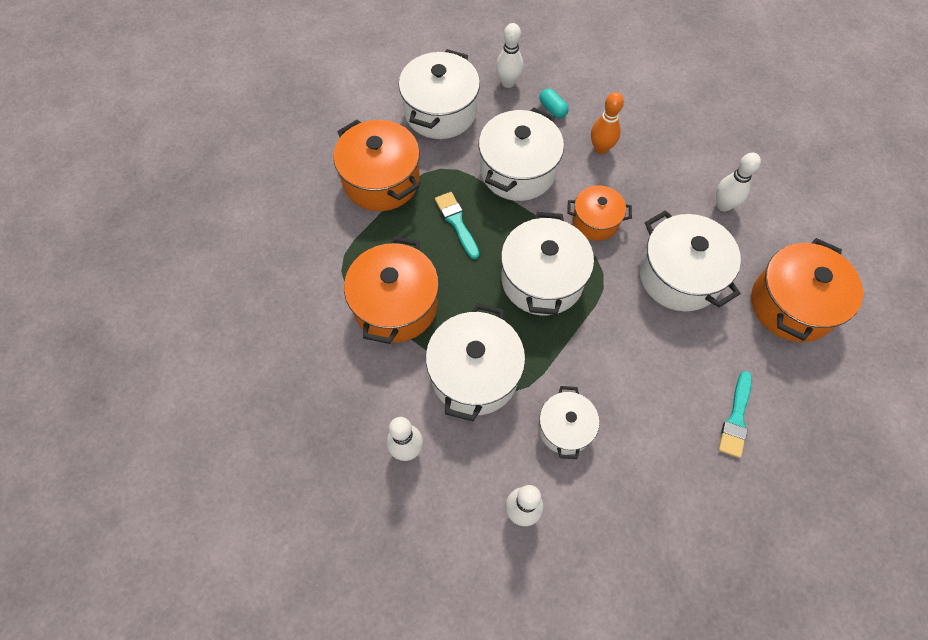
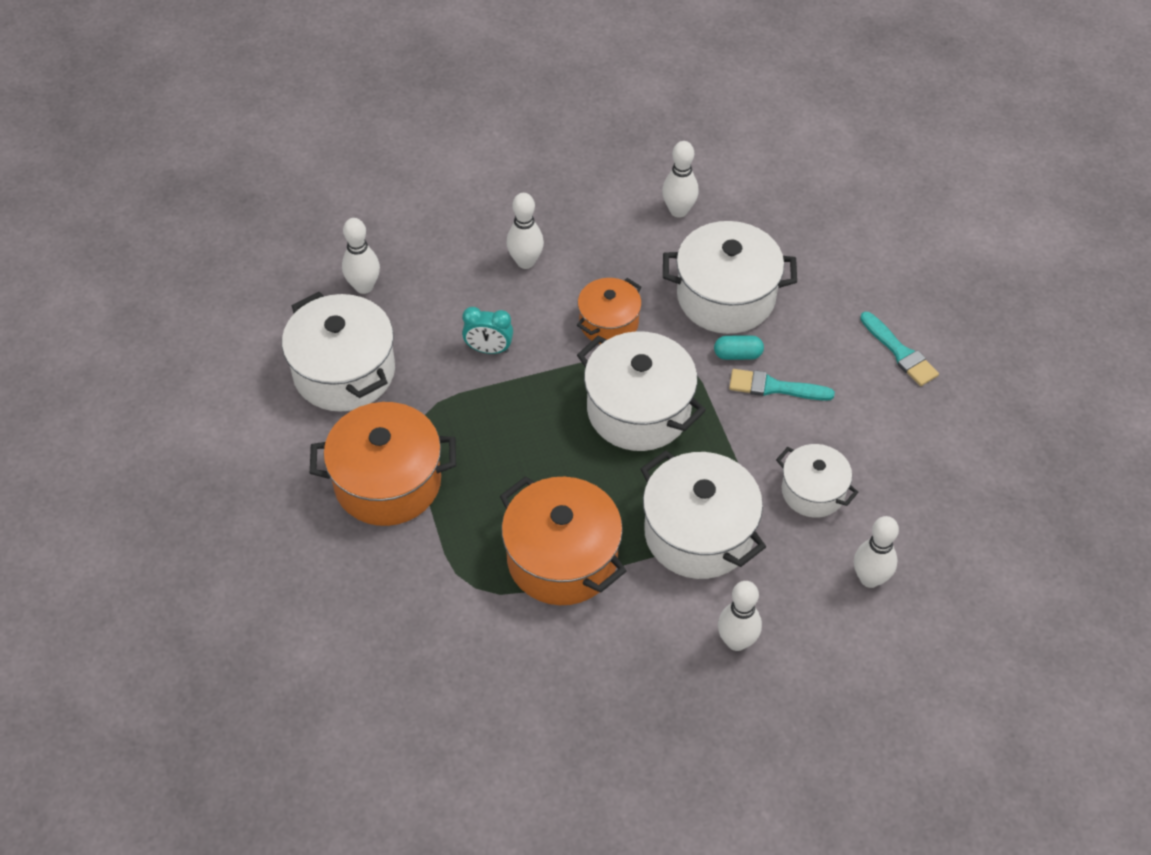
camera: 55 degrees left, 10 degrees down
turquoise brush [435,192,479,259] -> turquoise brush moved to [729,369,835,401]
white pot [479,107,564,201] -> turquoise clock [462,307,513,354]
turquoise capsule [539,88,568,118] -> turquoise capsule moved to [714,335,764,360]
orange bowling pin [591,92,624,154] -> white bowling pin [507,193,544,269]
orange pot [751,238,863,342] -> none

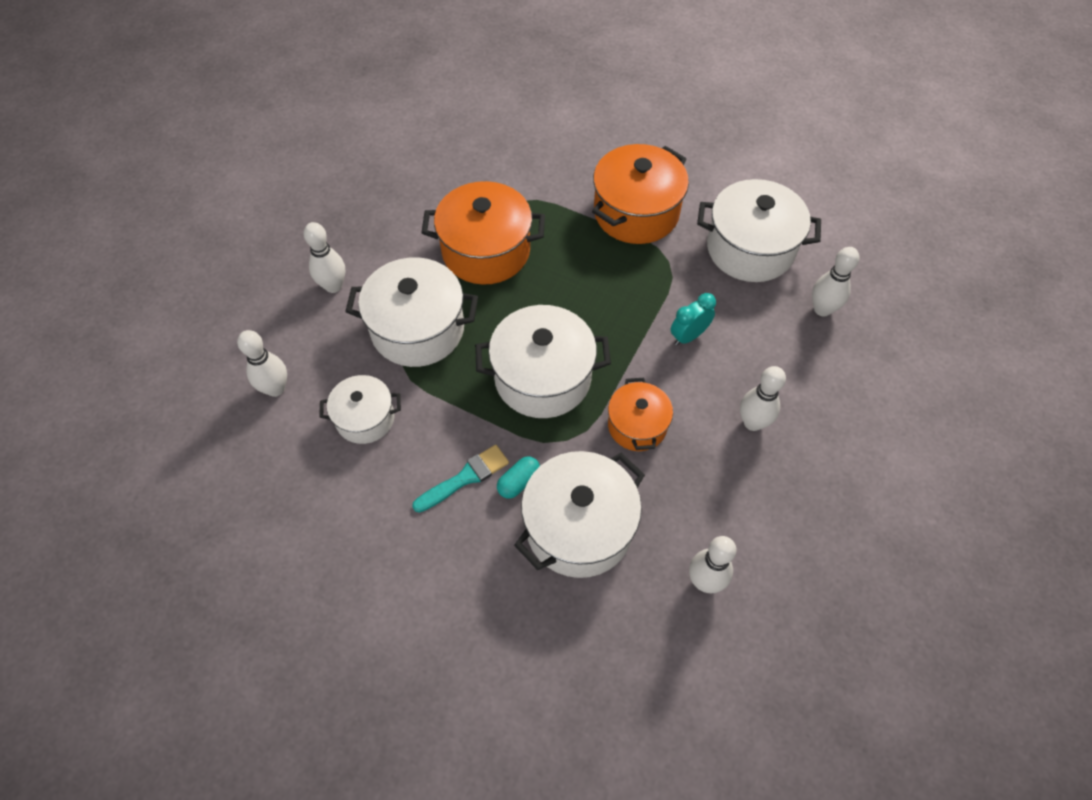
camera: 135 degrees right, 5 degrees up
turquoise brush [860,312,939,386] -> none

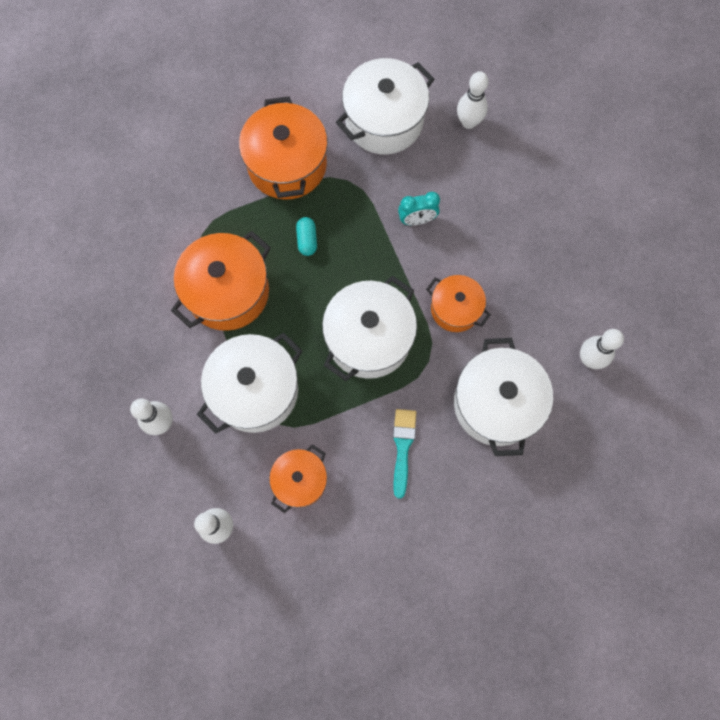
camera: 50 degrees left, 15 degrees up
white pot [319,375,401,444] -> orange pot [269,444,327,513]
turquoise capsule [497,456,540,499] -> turquoise capsule moved to [296,217,317,256]
turquoise clock [671,293,716,346] -> turquoise clock turned 105 degrees counterclockwise [398,192,440,225]
white bowling pin [740,366,786,431] -> none

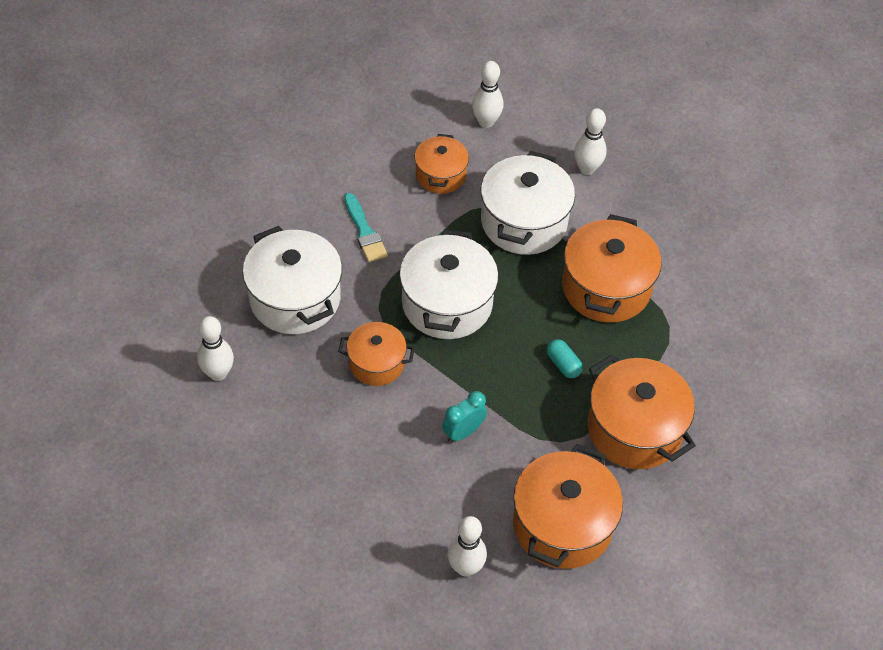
camera: 150 degrees right, 20 degrees down
white pot [336,58,434,154] -> orange pot [513,444,623,569]

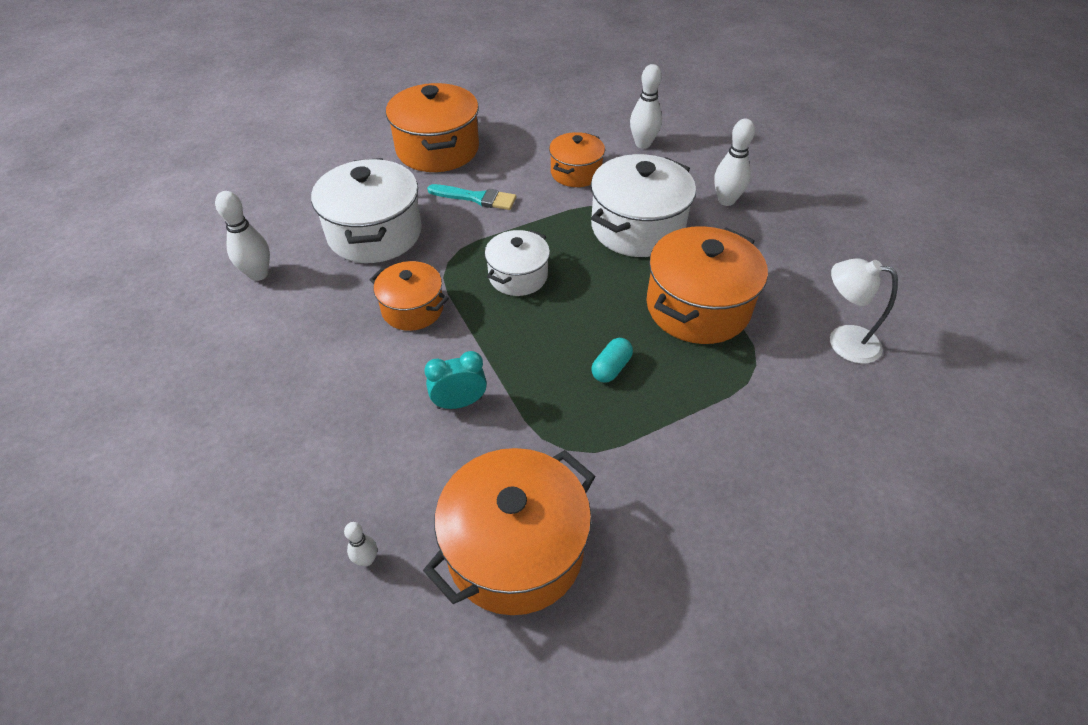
camera: 25 degrees right, 5 degrees down
turquoise brush [344,193,388,262] -> turquoise brush turned 75 degrees counterclockwise [427,184,516,210]
white pot [399,229,499,339] -> white pot [485,230,550,296], size x0.59
white bowling pin [448,516,487,577] -> white bowling pin [344,522,377,566], size x0.54
turquoise capsule [547,339,583,378] -> turquoise capsule turned 45 degrees clockwise [591,338,633,383]
orange pot [588,355,696,469] -> orange pot moved to [386,83,479,172]
none -> white lamp [830,258,898,364]

